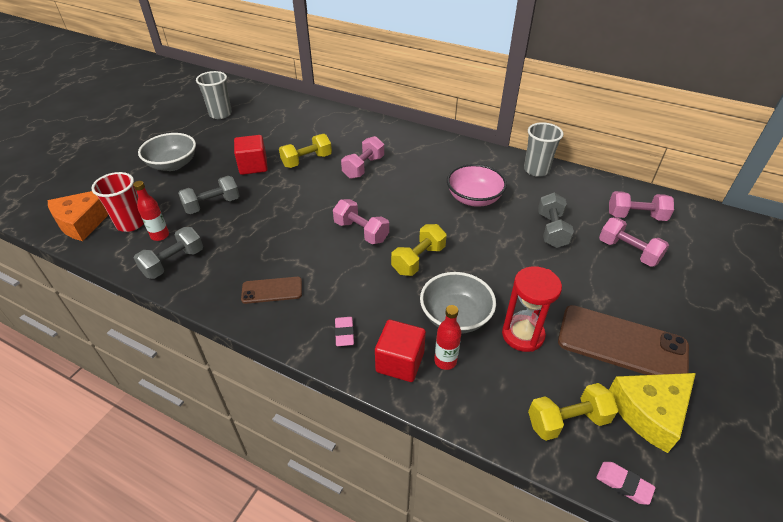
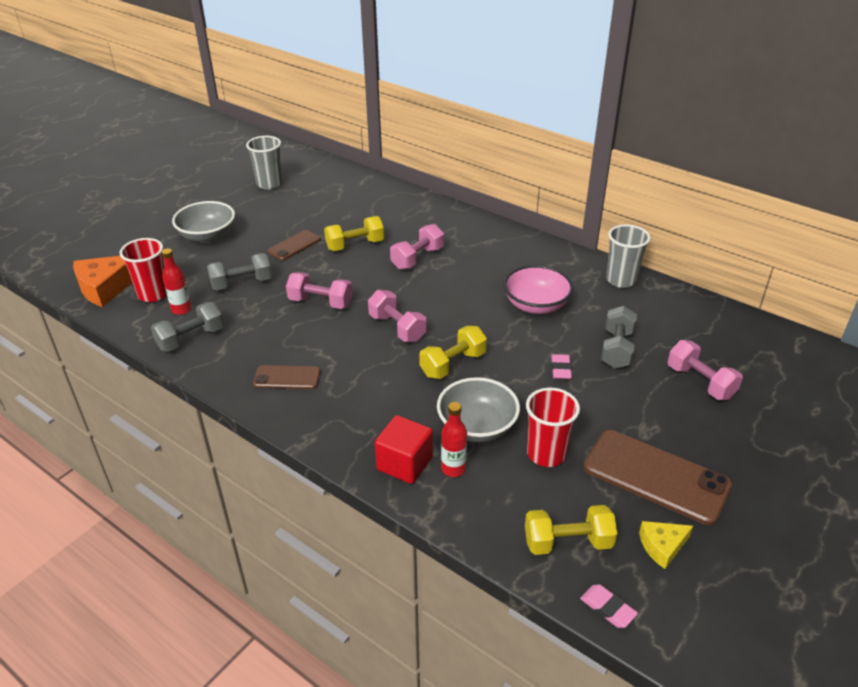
camera: 10 degrees right, 5 degrees down
red cube [234,135,268,175] -> brown phone [268,230,321,261]
pink eraser [335,317,354,346] -> pink eraser moved to [551,354,572,379]
red hourglass [502,266,562,352] -> red cup [526,388,580,467]
pink dumbbell [609,191,674,221] -> pink dumbbell moved to [286,272,353,309]
yellow cheese [609,373,696,453] -> yellow cheese [639,521,693,569], size x0.56

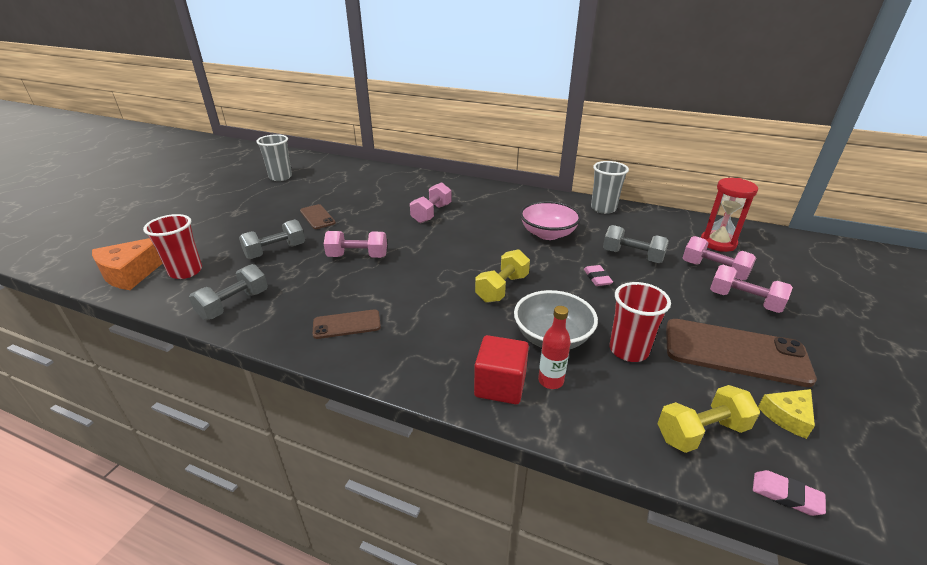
camera: 15 degrees left, 5 degrees down
red bottle [161,248,191,315] -> none
grey bowl [172,201,235,243] -> none
brown phone [268,230,321,261] -> brown phone turned 60 degrees counterclockwise [300,204,336,229]
yellow dumbbell [324,216,384,251] -> none
pink dumbbell [368,290,427,342] -> pink dumbbell moved to [710,265,793,313]
grey dumbbell [601,306,637,369] -> grey dumbbell turned 60 degrees counterclockwise [603,225,669,263]
none -> red hourglass [701,178,758,252]

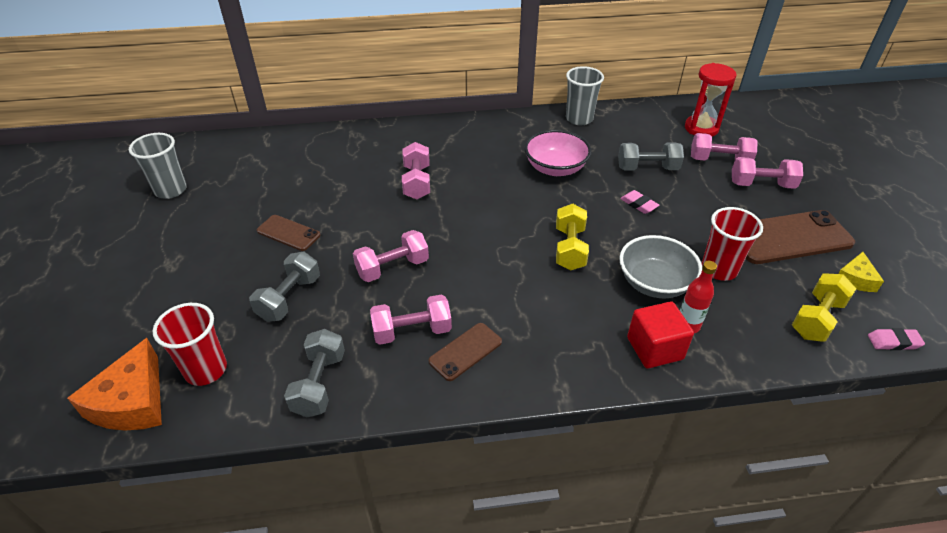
camera: 30 degrees left, 10 degrees up
none -> pink dumbbell [370,294,452,345]

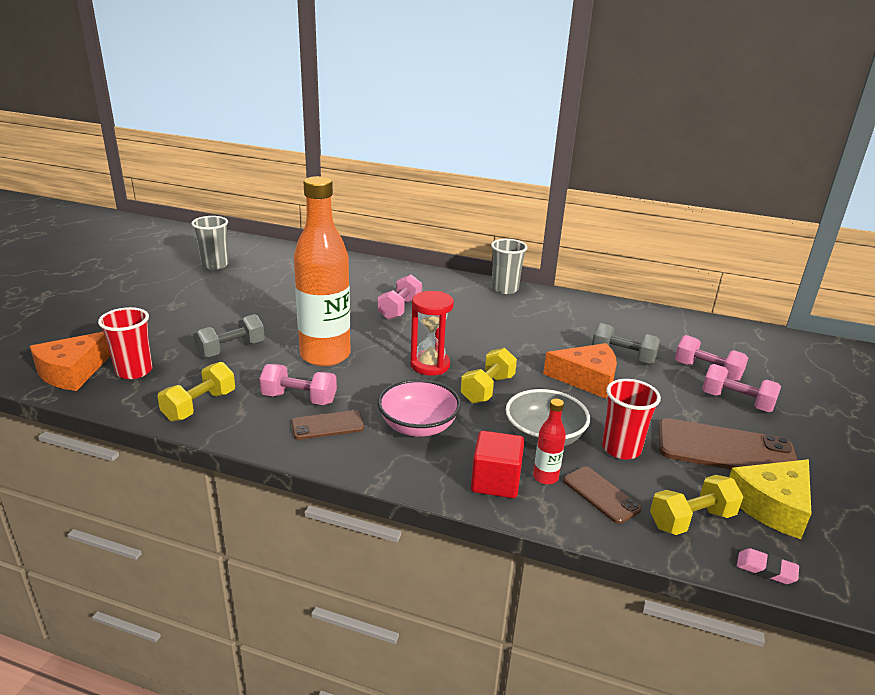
camera: 25 degrees right, 15 degrees down
brown phone [257,215,321,251] -> brown phone moved to [563,466,642,524]
grey dumbbell [284,329,345,417] -> yellow dumbbell [157,362,235,422]
pink dumbbell [353,230,429,282] -> orange bottle [294,176,351,366]
pink bowl [525,130,591,176] -> pink bowl moved to [378,379,461,437]
grey cup [566,66,604,125] -> grey cup moved to [491,239,528,294]
pink eraser [620,190,659,214] -> orange cheese [543,343,617,399]
red hourglass [685,63,737,137] -> red hourglass moved to [410,291,454,376]
yellow cheese [838,252,884,292] -> yellow cheese [729,459,812,539], size x1.77

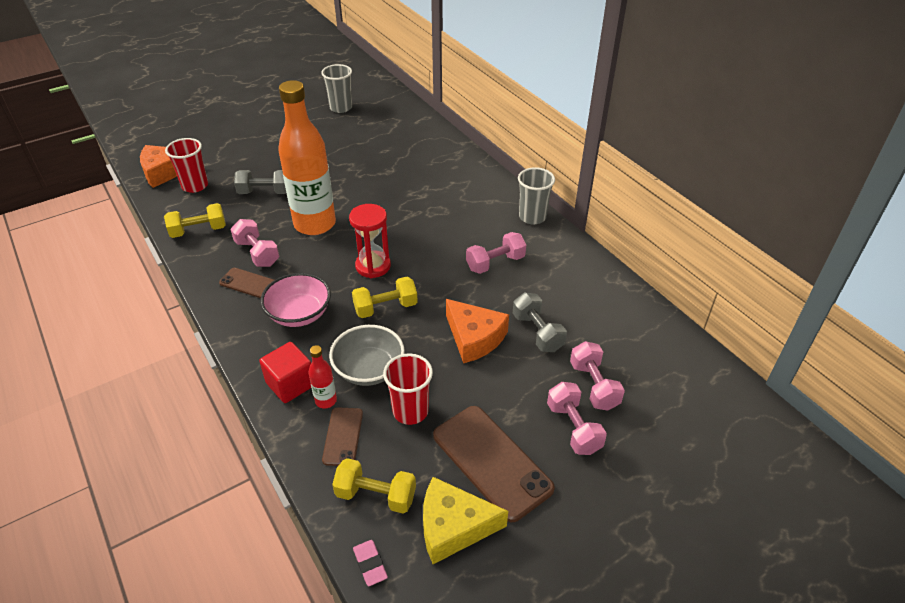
camera: 40 degrees right, 15 degrees up
pink dumbbell [378,275,422,320] -> pink dumbbell moved to [466,232,526,274]

